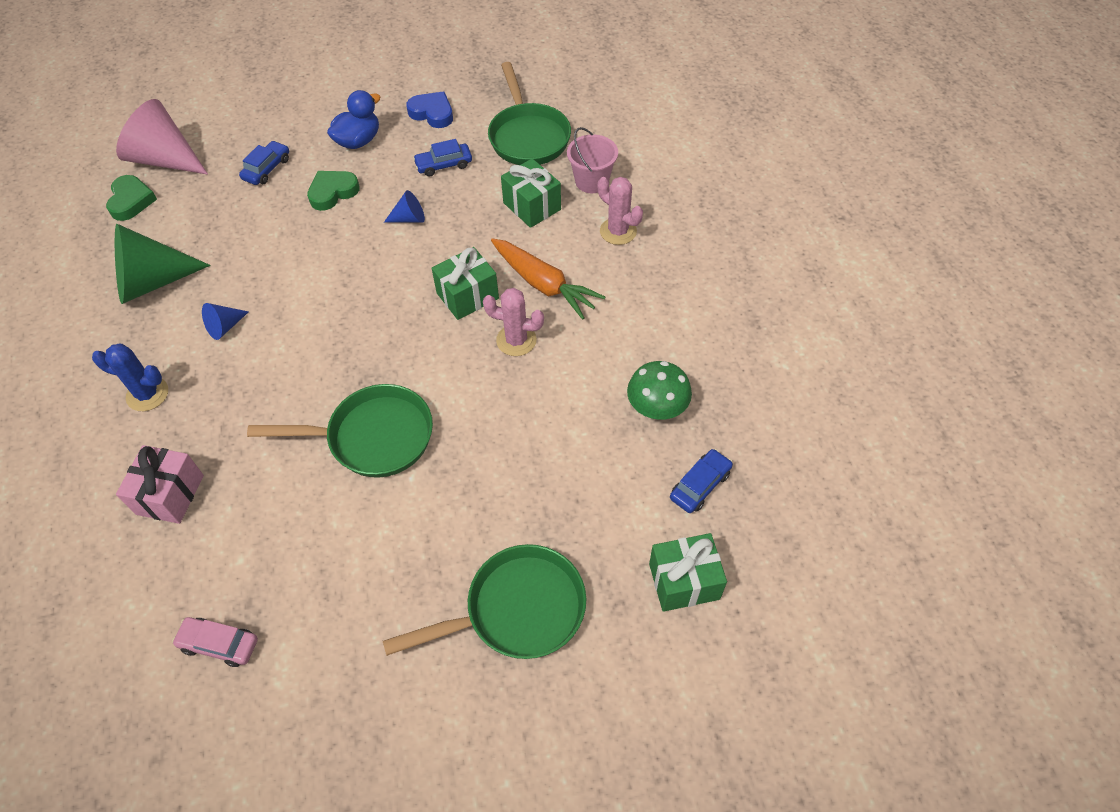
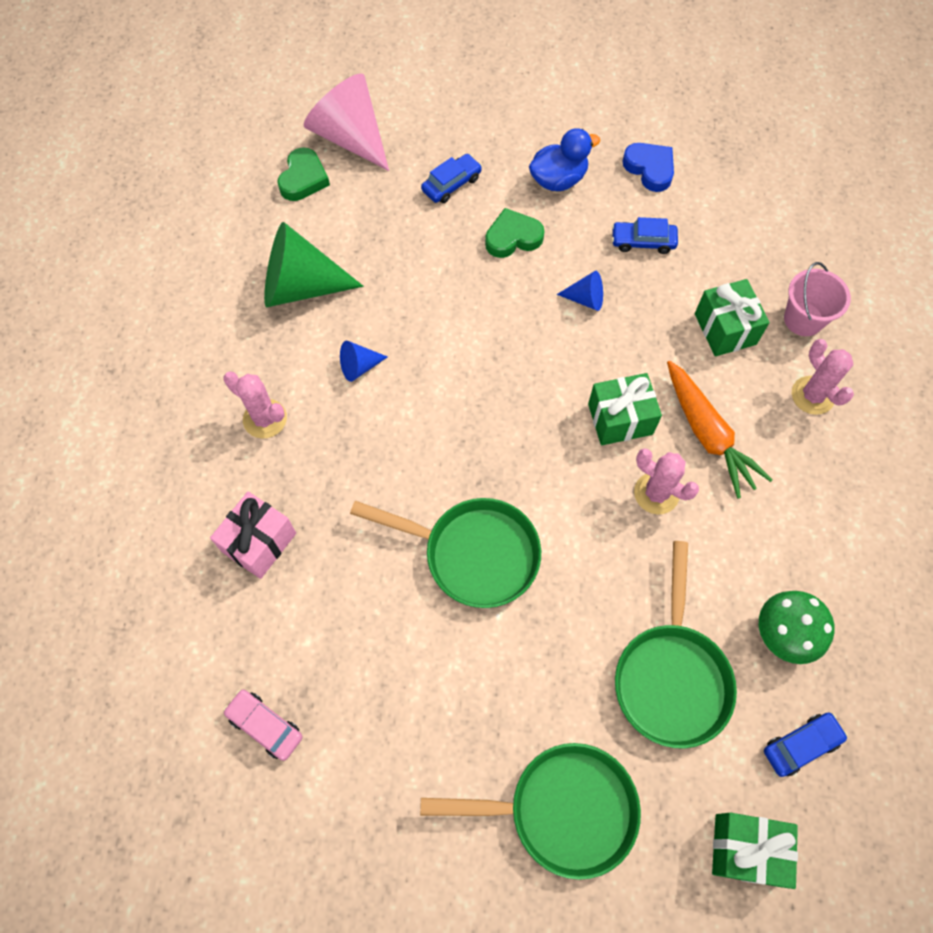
camera: 20 degrees right, 10 degrees up
blue cactus [92,344,168,411] -> pink cactus [223,371,287,439]
green pan [488,62,571,165] -> green pan moved to [615,541,737,749]

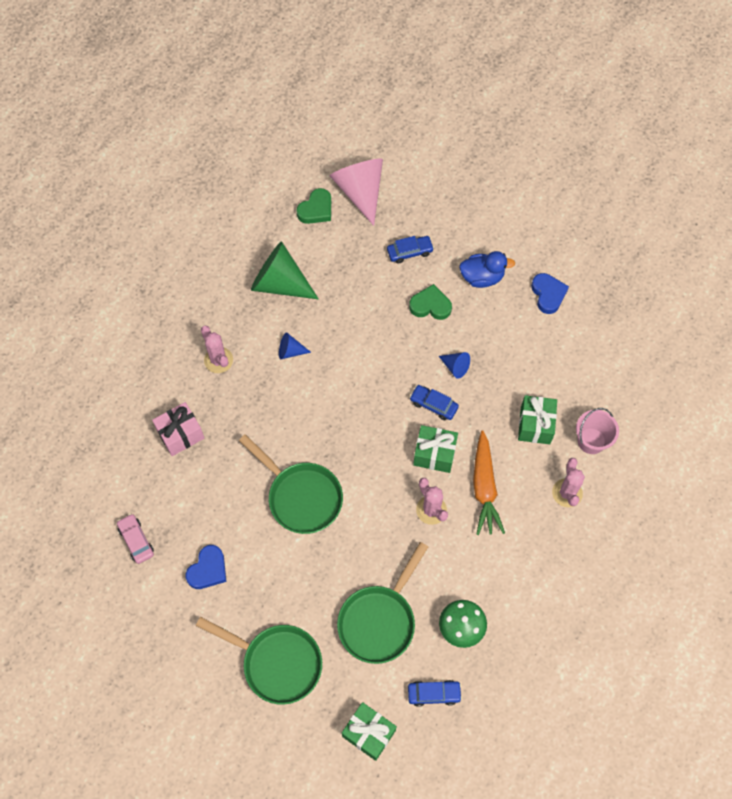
camera: 25 degrees right, 0 degrees up
blue car [612,217,678,254] -> blue car moved to [410,385,459,420]
none -> blue heart [185,545,226,589]

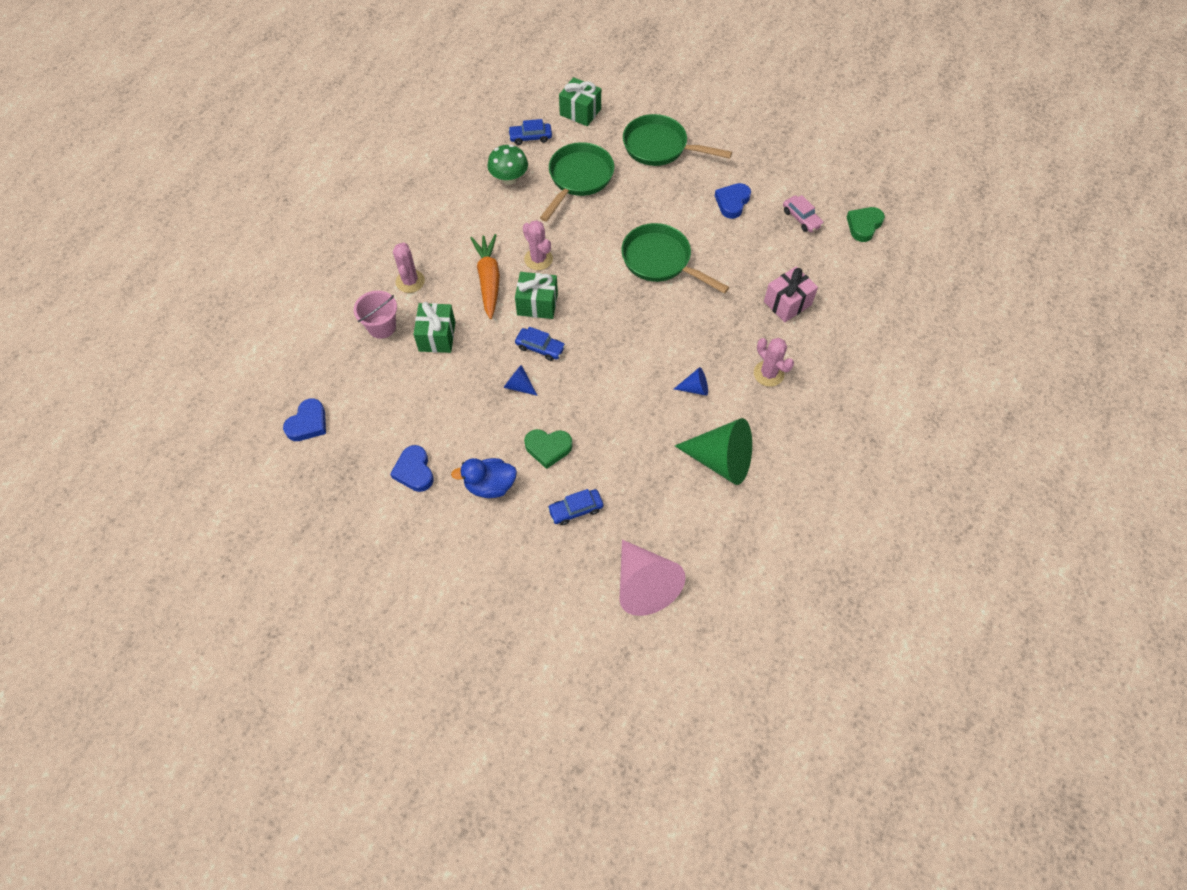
camera: 175 degrees right, 5 degrees down
green heart [296,188,331,224] -> green heart moved to [847,207,885,242]
none -> blue heart [283,398,326,441]

